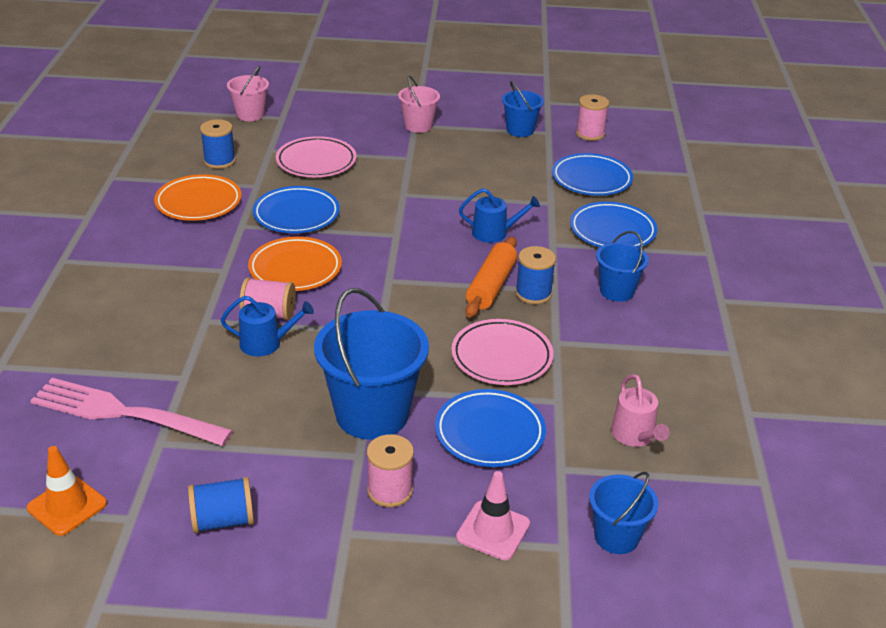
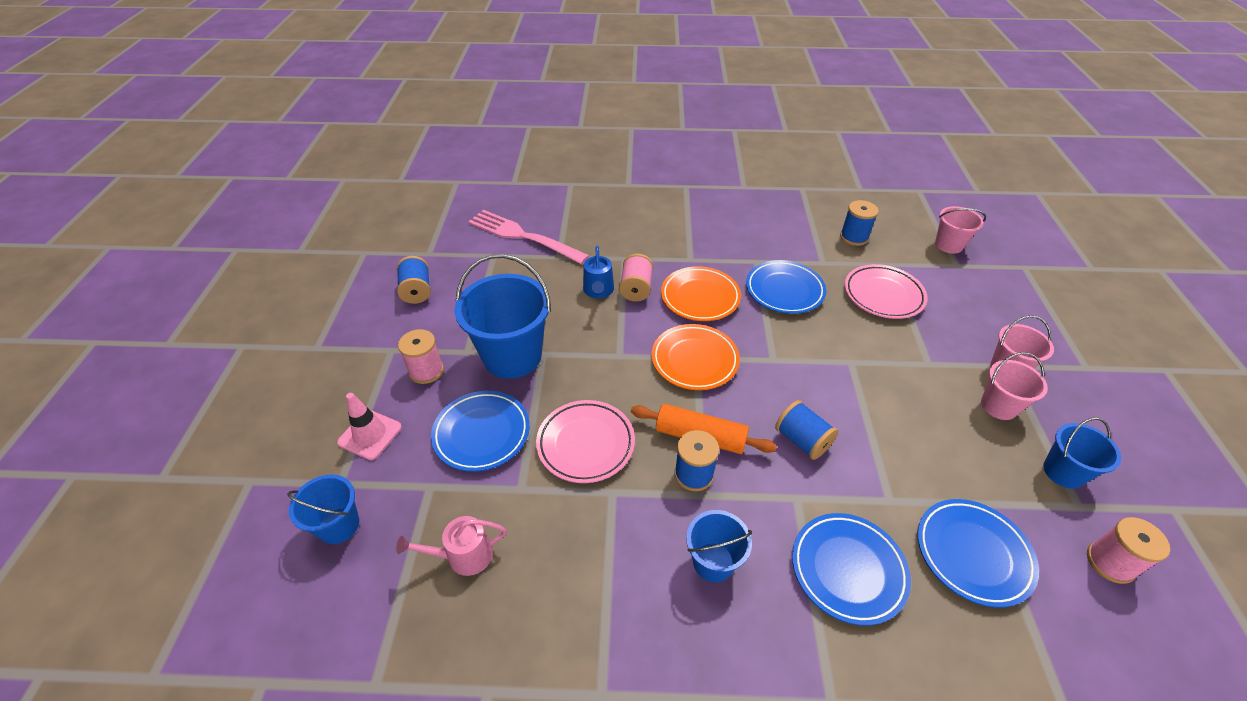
camera: 90 degrees right, 10 degrees up
orange traffic cone [27,446,107,536] -> none
pink fork [30,378,233,446] -> pink fork turned 75 degrees counterclockwise [468,210,590,265]
orange plate [154,174,242,221] -> orange plate moved to [651,324,740,390]
blue watering can [459,188,540,243] -> blue spool [775,400,838,460]
none -> pink bucket [981,352,1048,420]

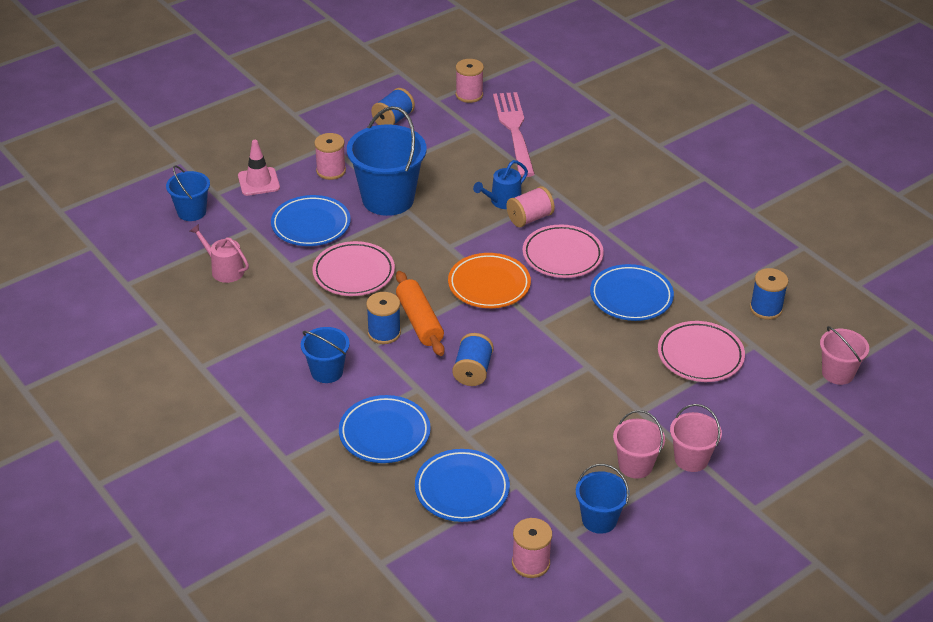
camera: 50 degrees right, 5 degrees down
orange plate [661,266,741,321] -> pink plate [523,225,604,278]
none -> pink spool [456,59,484,103]

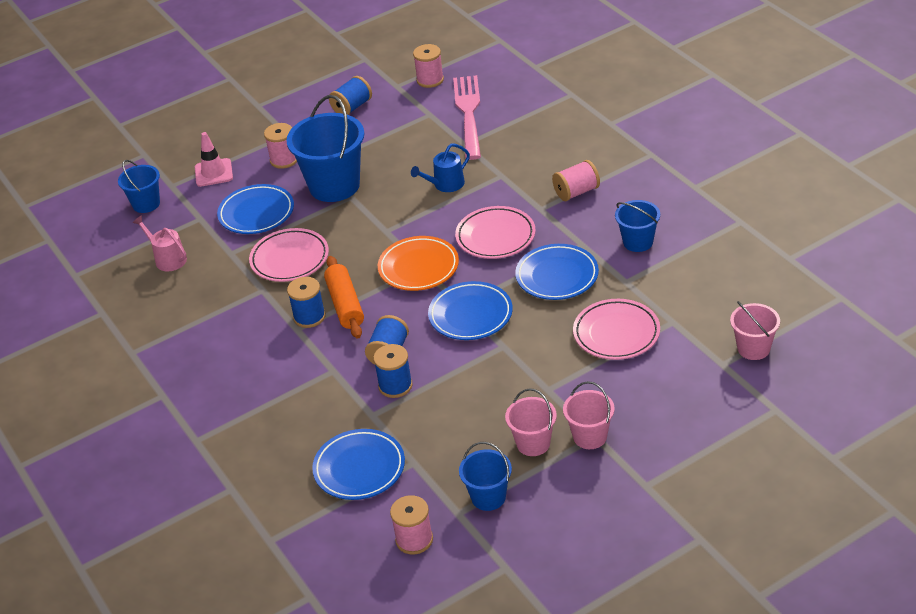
camera: 10 degrees right, 0 degrees up
blue bucket [301,327,350,383] -> blue bucket moved to [615,200,660,252]
blue plate [339,395,431,463] -> blue plate moved to [428,281,513,340]
pink spool [506,186,555,227] -> pink spool moved to [552,160,600,201]
blue spool [750,268,788,320] -> blue spool moved to [373,344,413,398]

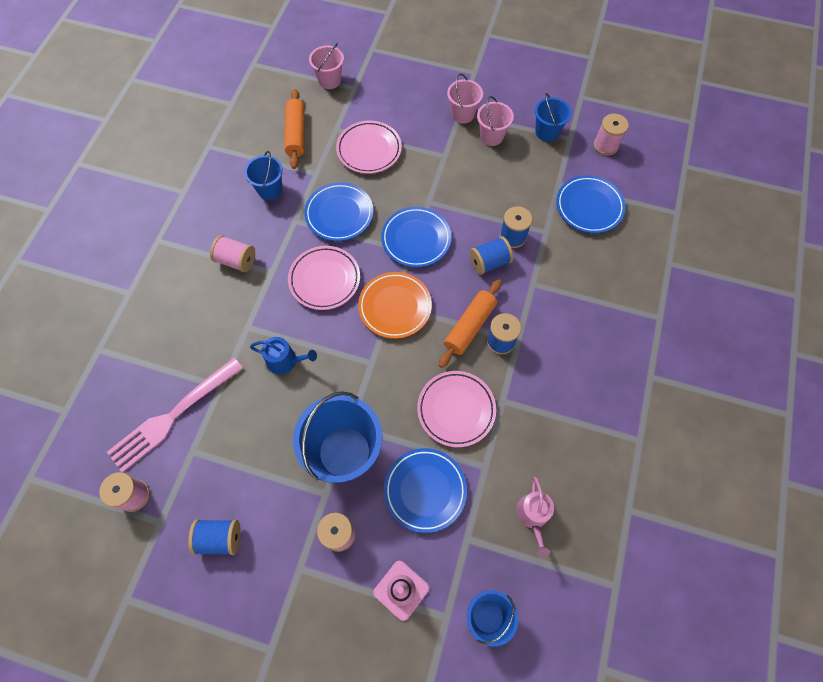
camera: 135 degrees left, 25 degrees up
none -> orange rolling pin [284,89,305,169]

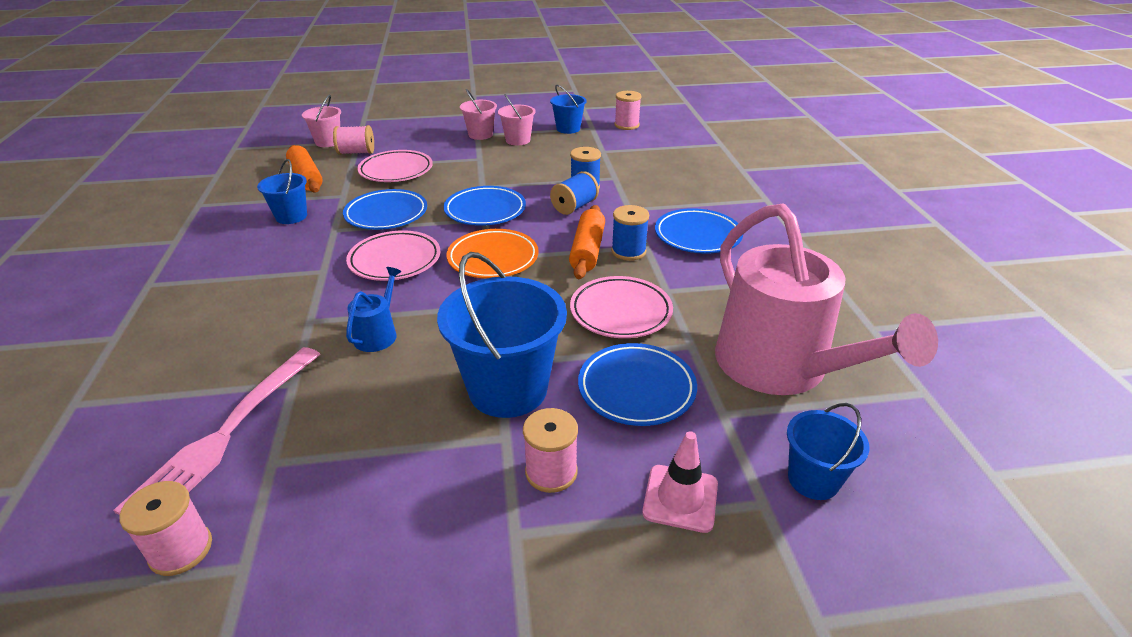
camera: 25 degrees left, 30 degrees down
blue spool [188,519,241,555] -> none
pink spool [210,235,255,272] -> pink spool moved to [333,125,374,155]
blue watering can [250,337,317,374] -> blue watering can turned 60 degrees counterclockwise [346,267,401,352]
pink watering can [516,477,554,558] -> pink watering can [715,203,938,395], size x2.44
blue plate [556,175,626,233] -> blue plate moved to [655,208,743,254]

